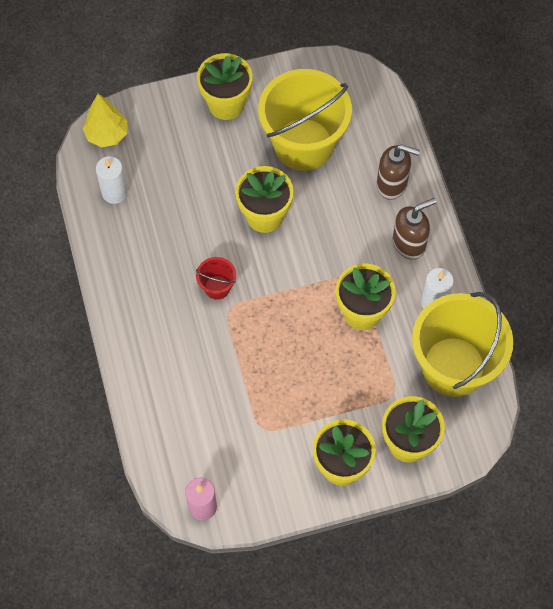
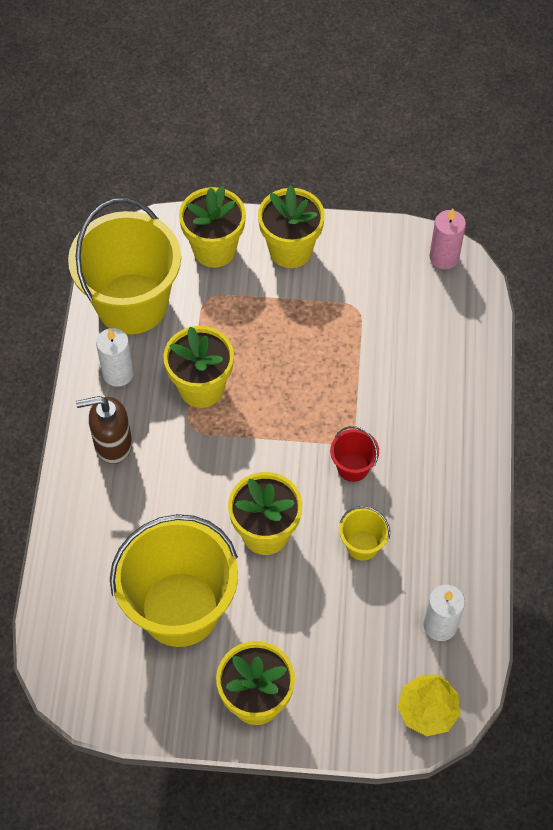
camera: 160 degrees left, 5 degrees down
brown soap dispenser [377,144,420,200] -> none
none -> yellow bucket [339,506,390,561]

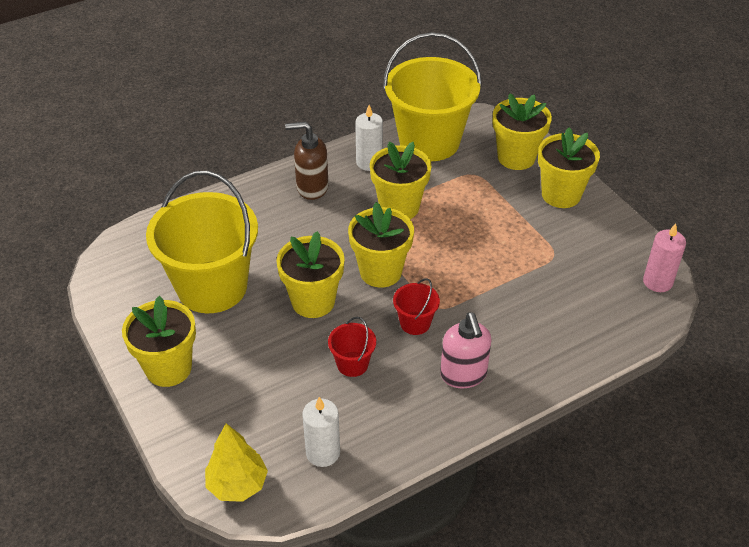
camera: 55 degrees right, 15 degrees down
brown soap dispenser [76,396,132,464] -> brown soap dispenser turned 45 degrees counterclockwise [285,122,329,200]
yellow bucket [339,506,390,561] -> red bucket [328,317,376,377]
none -> yellow flower pot [348,202,414,288]
none -> pink soap dispenser [440,312,492,388]

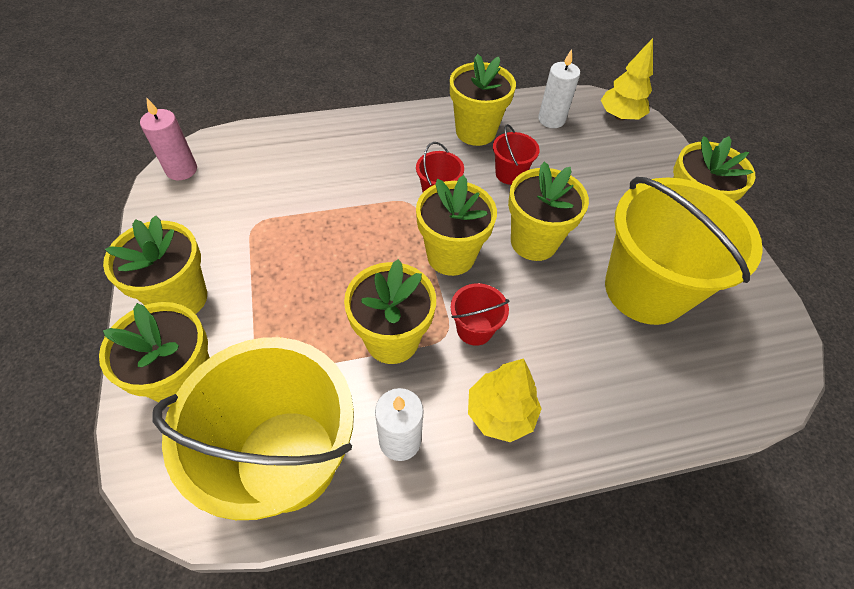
camera: 165 degrees left, 10 degrees up
brown soap dispenser [285,122,329,200] -> yellow tree [468,359,542,442]
pink soap dispenser [440,312,492,388] -> none
none -> yellow flower pot [450,54,516,146]
none -> red bucket [450,283,509,346]

